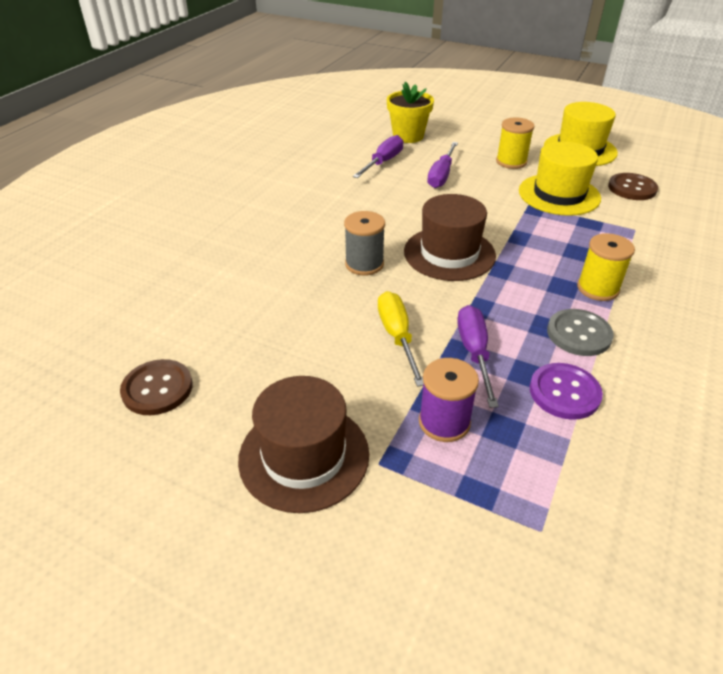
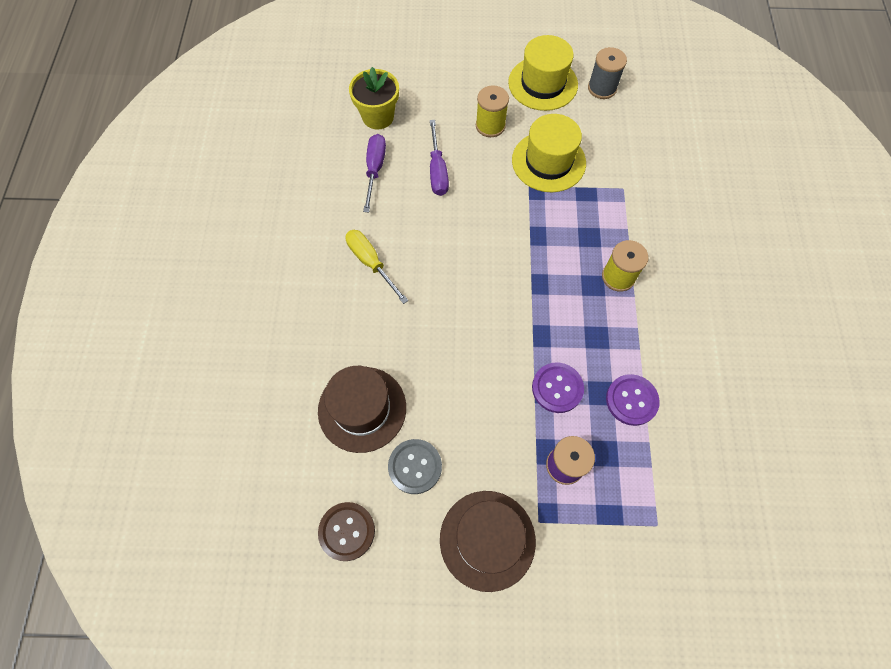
camera: 25 degrees left, 25 degrees up
grey spool [344,211,385,275] -> grey spool moved to [588,47,627,99]
yellow screwdriver [378,291,423,387] -> yellow screwdriver moved to [346,230,408,304]
brown hat [404,194,496,281] -> brown hat moved to [318,366,406,453]
purple screwdriver [457,305,499,408] -> purple button [532,363,584,413]
grey button [547,309,614,356] -> grey button moved to [388,439,442,494]
brown button [608,173,658,200] -> none

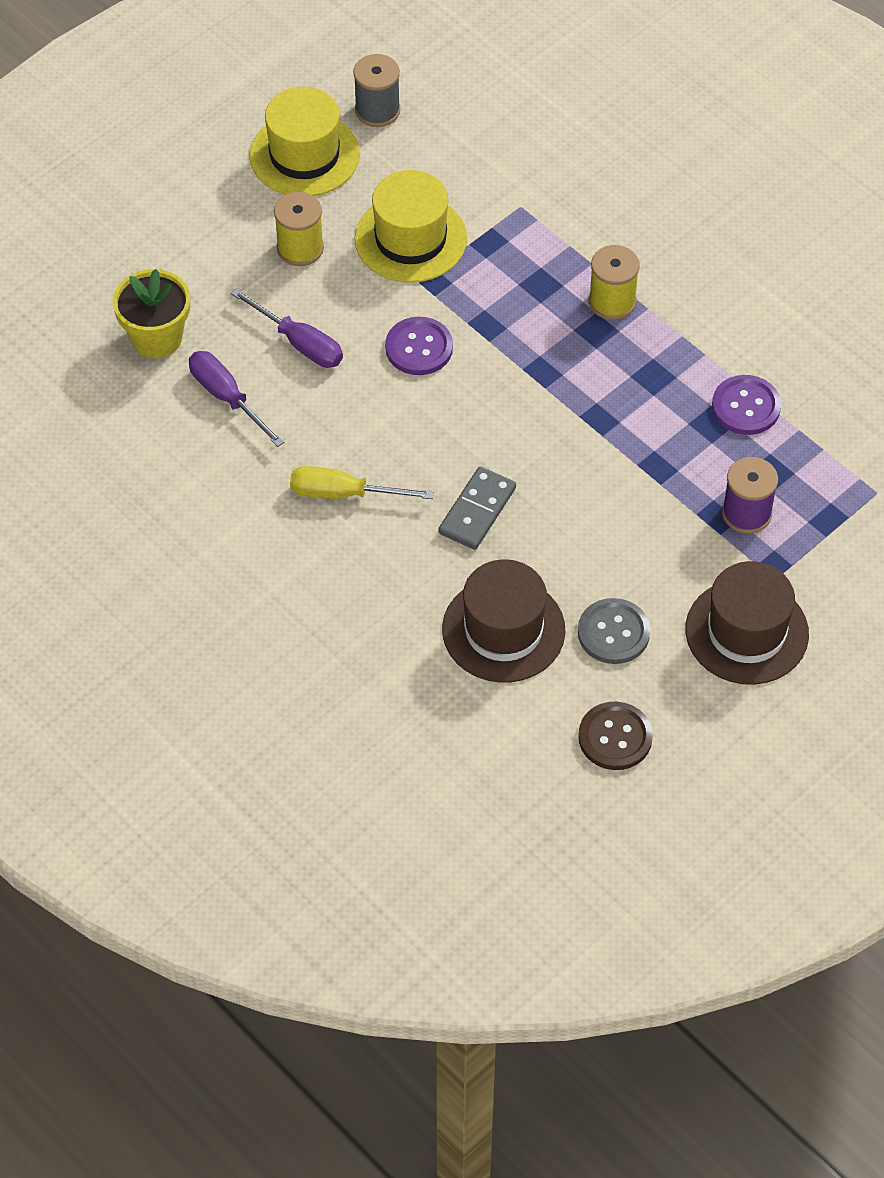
camera: 45 degrees left, 10 degrees down
purple button [532,363,584,413] -> purple button moved to [385,317,453,375]
none -> grey domino [438,467,516,550]

